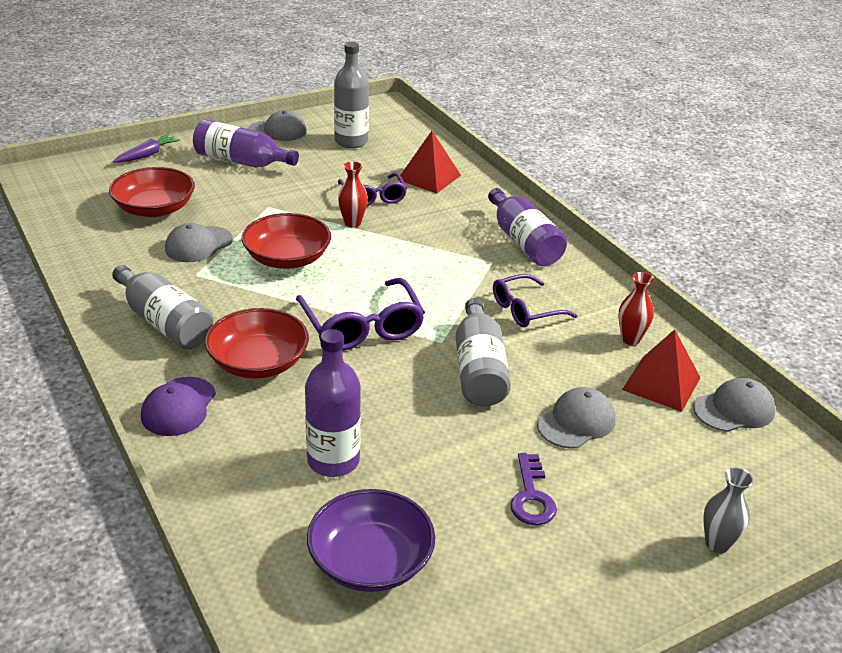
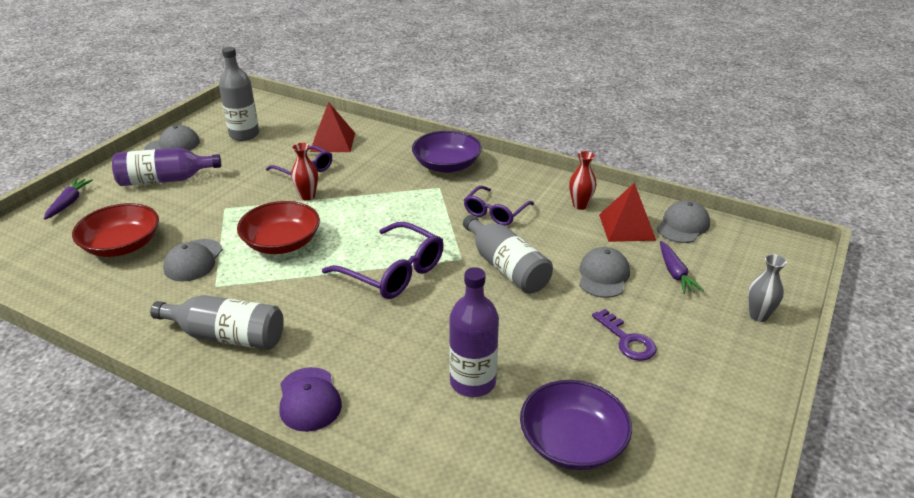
camera: 30 degrees left, 0 degrees up
red bowl [205,308,309,379] -> none
purple bottle [488,188,567,266] -> purple bowl [412,131,482,173]
none -> purple carrot [660,241,704,294]

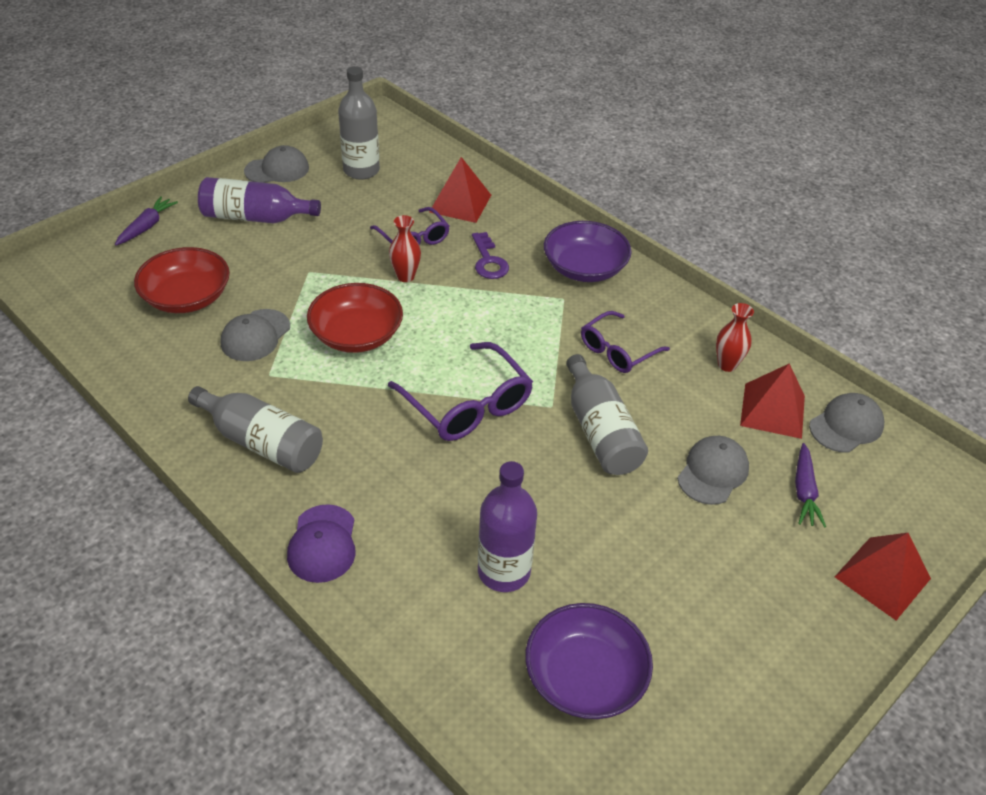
camera: 15 degrees right, 10 degrees up
purple key [592,309,657,361] -> purple key moved to [472,232,509,279]
grey vase [748,254,787,322] -> red pyramid [835,533,931,620]

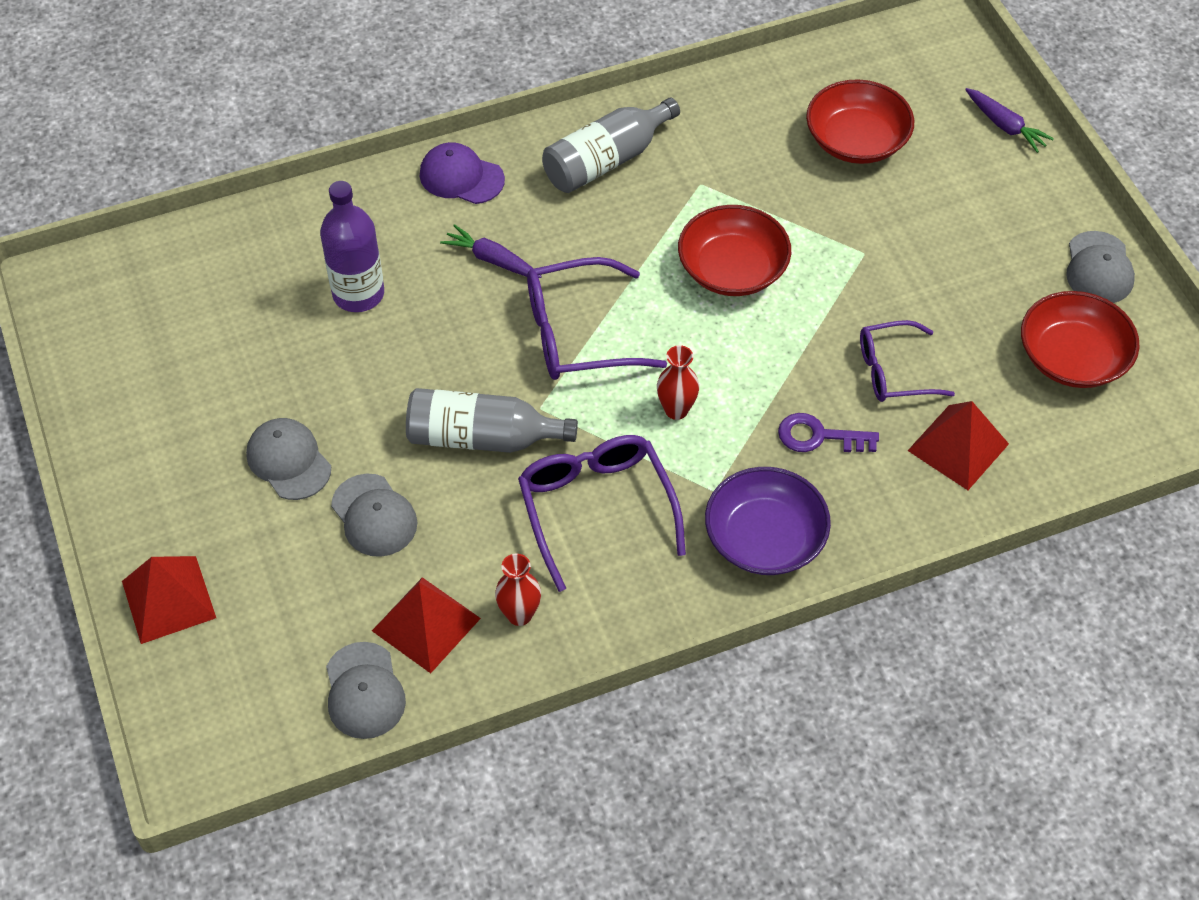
camera: 115 degrees right, 10 degrees up
purple bottle [198,177,321,223] -> none
grey cap [221,309,290,361] -> grey cap moved to [246,418,331,500]
grey bottle [338,66,380,180] -> red bowl [1021,291,1140,388]
red vase [389,215,421,282] -> red vase moved to [657,345,699,420]
purple bowl [525,603,653,719] -> none
purple glasses [581,311,670,373] -> purple glasses [518,435,686,592], size x1.52
purple carrot [795,443,826,528] -> purple carrot moved to [440,224,542,278]

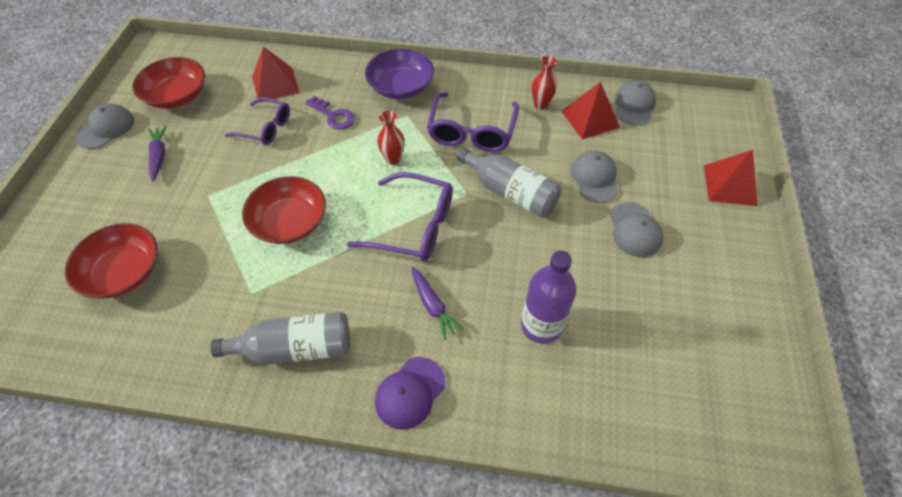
camera: 150 degrees left, 0 degrees up
purple cap [420,142,505,204] -> purple cap turned 75 degrees clockwise [375,357,446,430]
purple carrot [965,88,1054,153] -> purple carrot moved to [148,126,167,182]

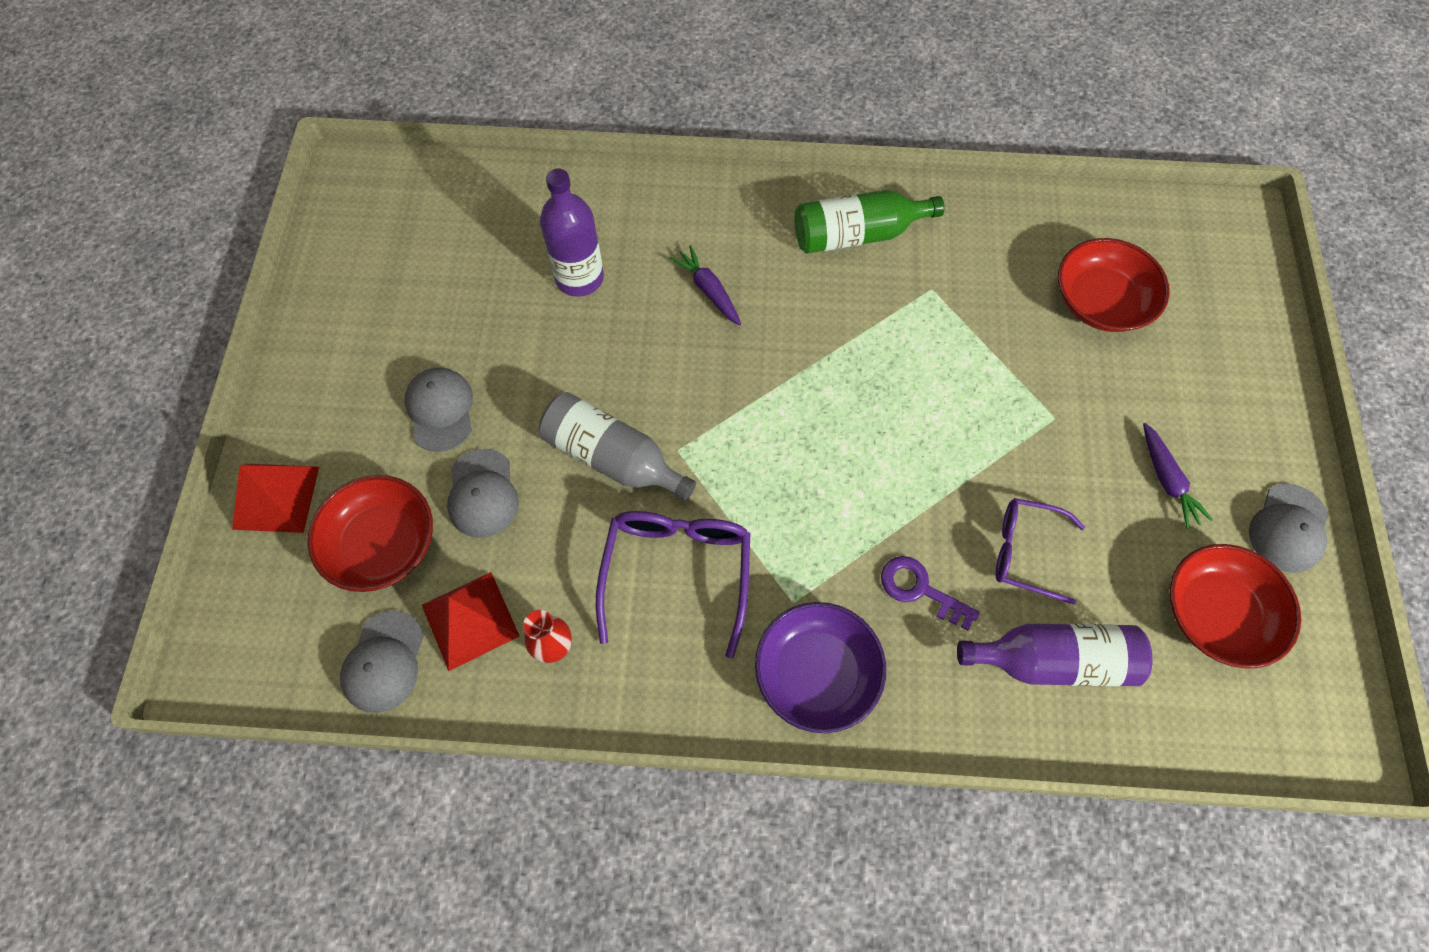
camera: 175 degrees right, 10 degrees up
grey bottle [210,312,350,365] -> green bottle [794,190,945,254]
red bowl [242,176,326,244] -> red bowl moved to [308,475,433,592]
red pyramid [252,47,300,102] -> purple bottle [957,624,1153,686]
purple glasses [347,172,453,261] -> none
purple cap [375,357,446,430] -> none
red vase [377,111,405,165] -> none

